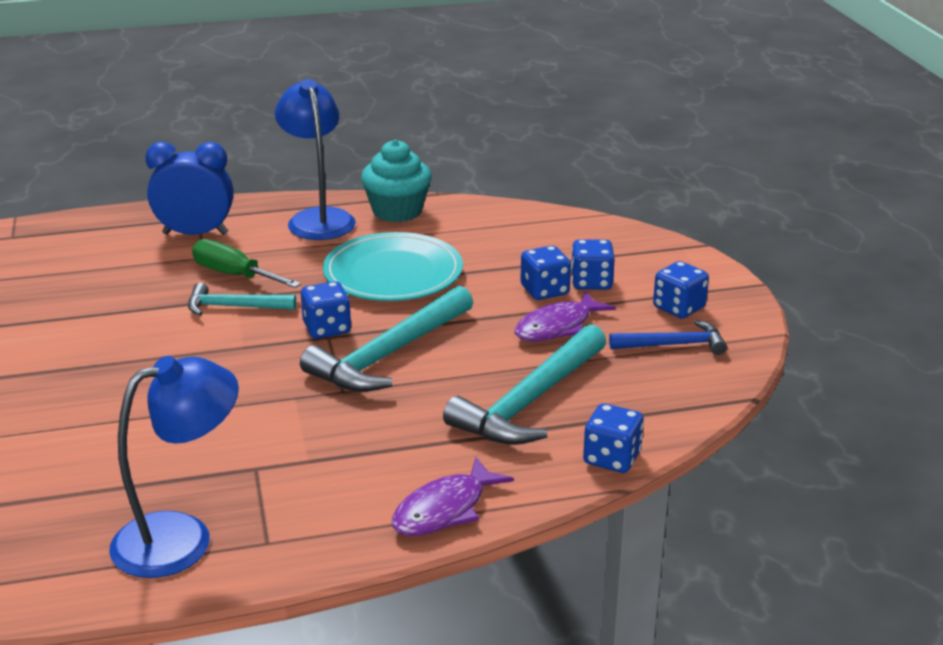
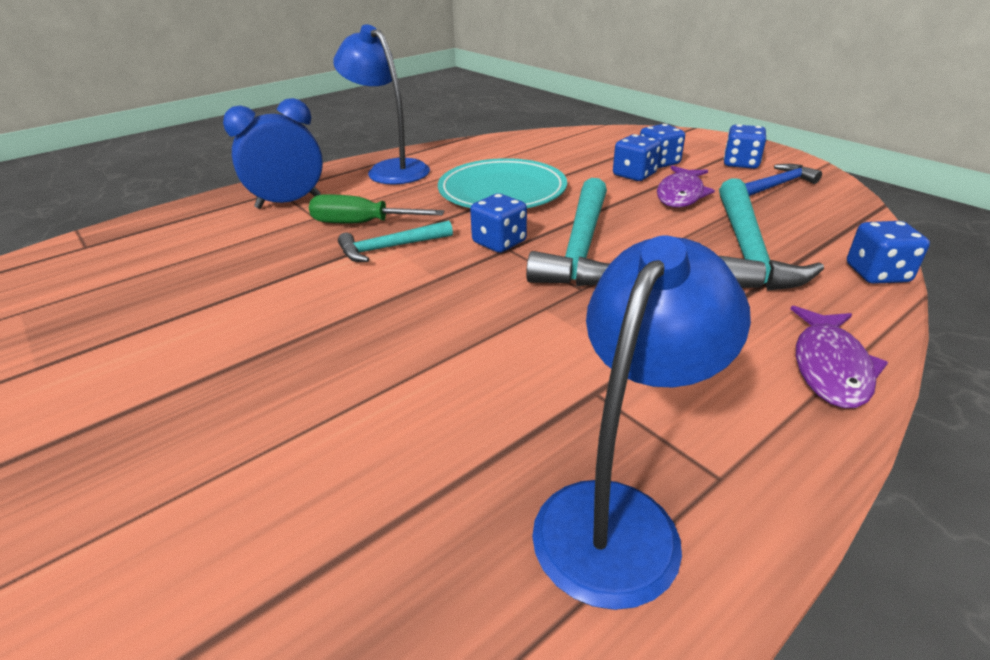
camera: 25 degrees left, 5 degrees up
turquoise cupcake [361,140,431,222] -> none

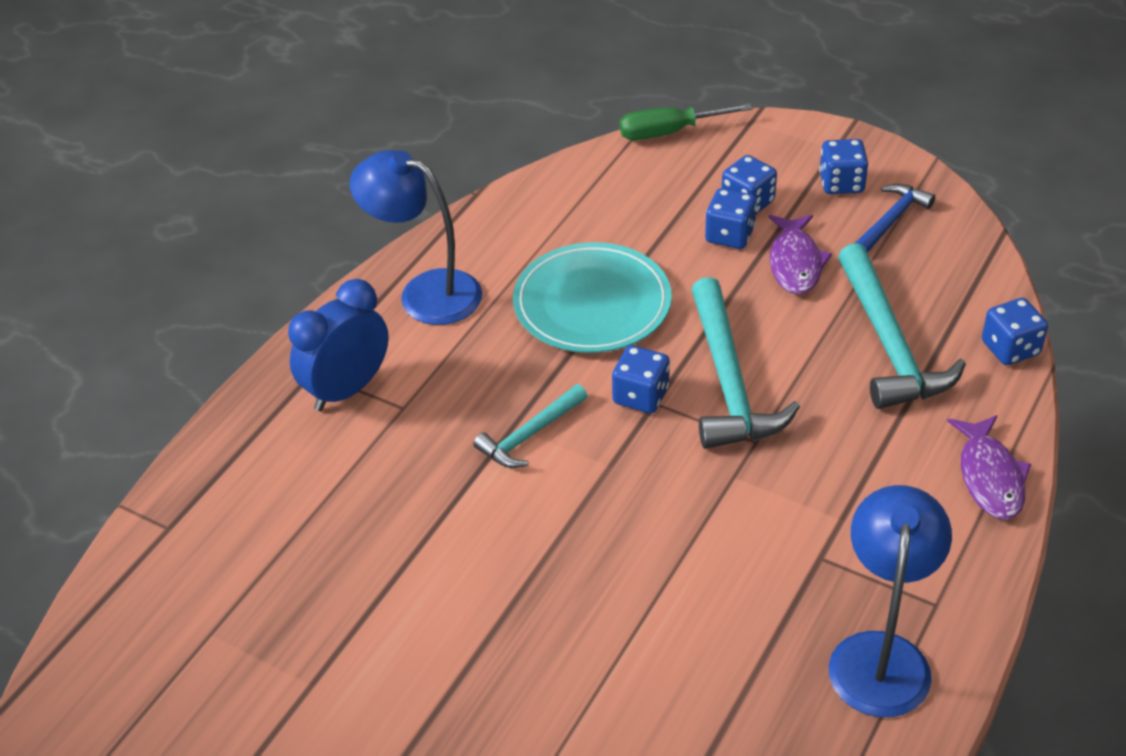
camera: 20 degrees left, 10 degrees up
green screwdriver [309,194,444,223] -> green screwdriver moved to [619,103,753,140]

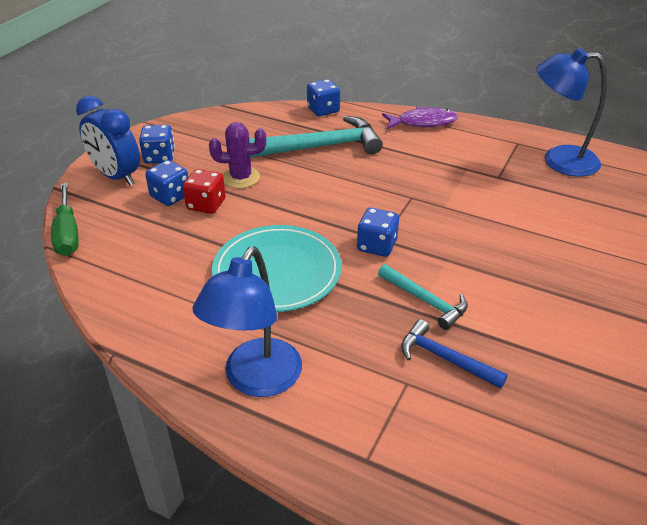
camera: 95 degrees left, 5 degrees down
blue clock [288,279,389,411] -> blue clock moved to [76,95,140,186]
turquoise hammer [691,277,800,449] -> none
blue dice [705,188,757,249] -> red dice [183,169,226,214]
purple fish [769,215,832,295] -> purple cactus [209,122,266,188]
blue hammer [854,184,935,253] -> blue hammer moved to [401,319,508,389]

